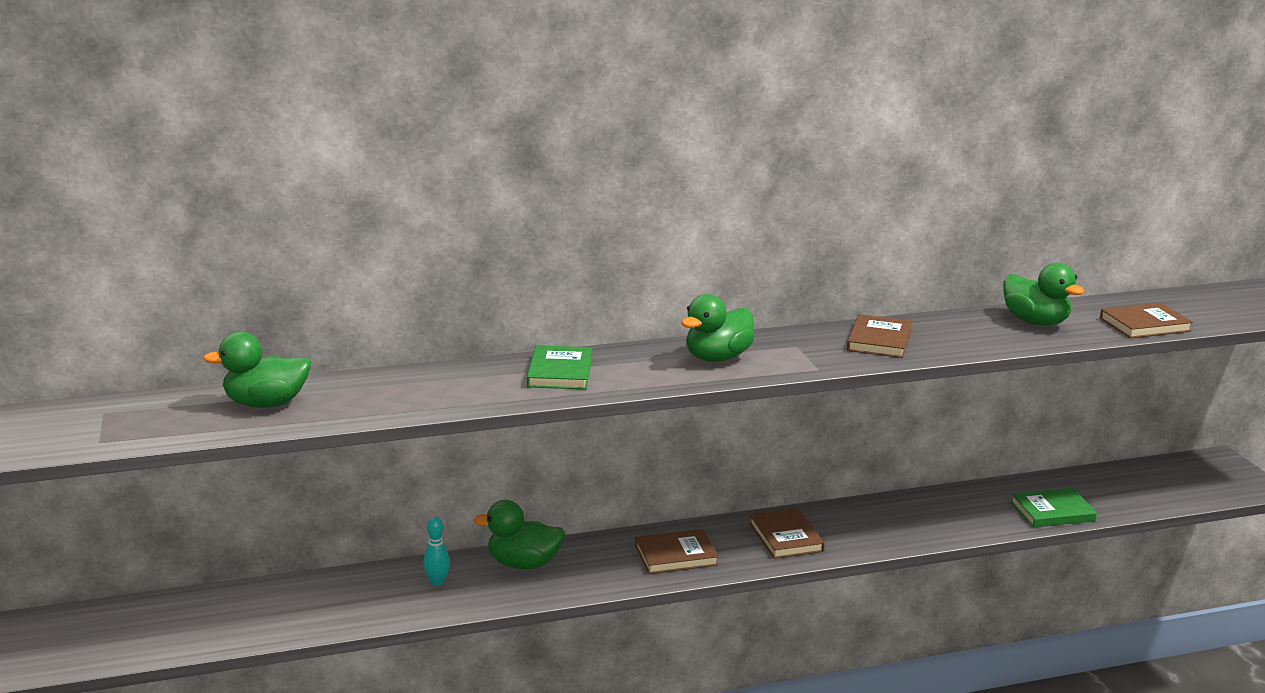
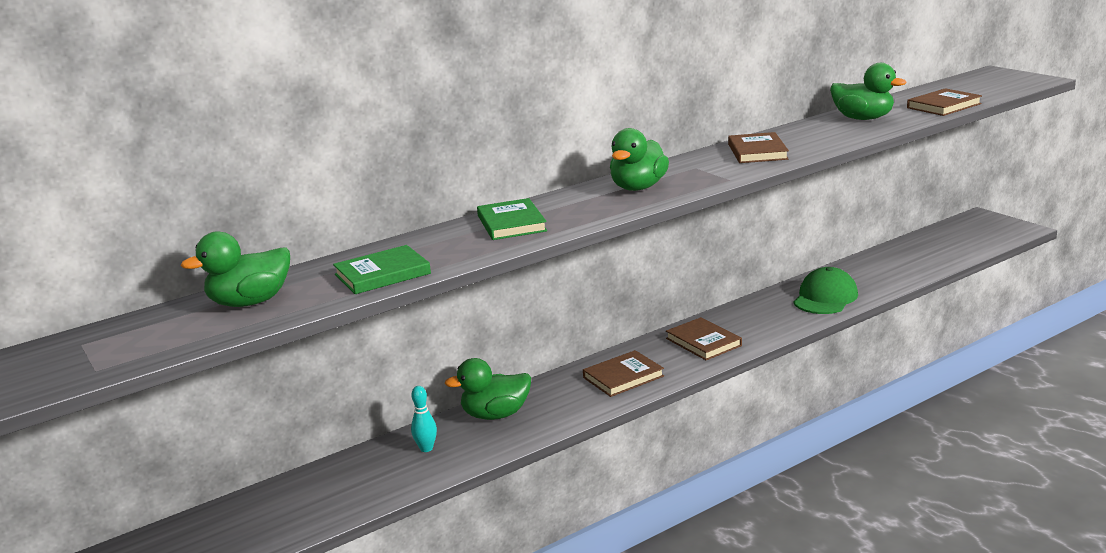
camera: 15 degrees left, 0 degrees up
green book [1010,488,1097,527] -> green book moved to [333,245,431,294]
none -> green cap [793,267,858,314]

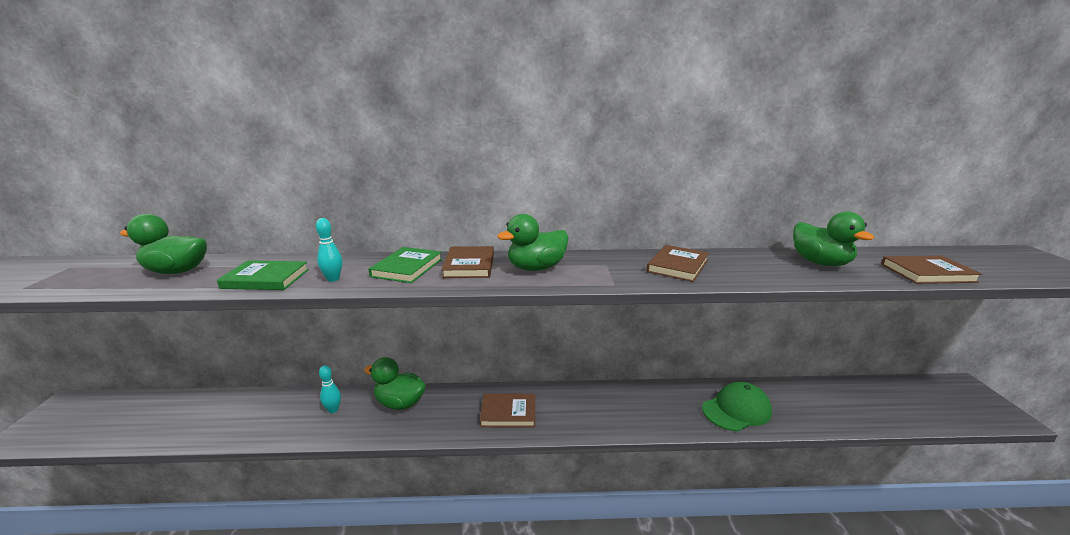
camera: 30 degrees right, 0 degrees up
brown book [666,317,742,360] -> brown book moved to [441,246,494,278]
none -> turquoise bowling pin [316,218,342,282]

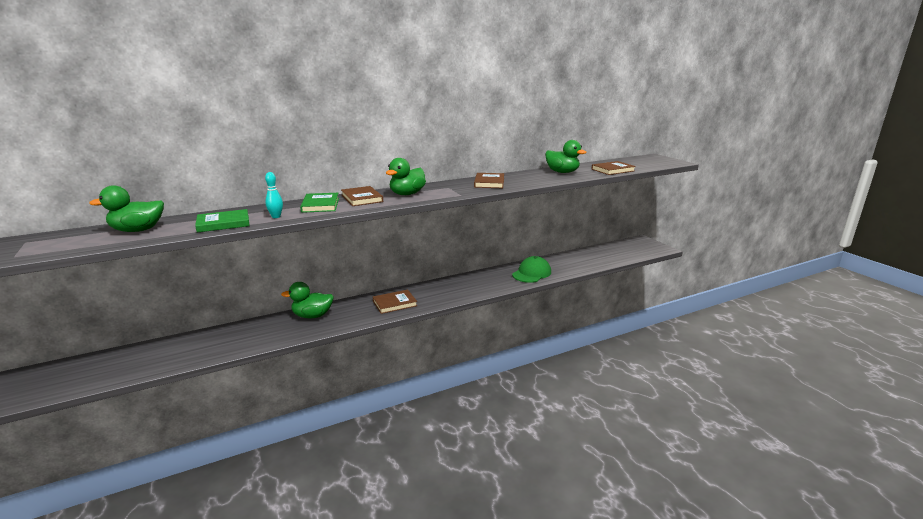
camera: 25 degrees left, 0 degrees up
turquoise bowling pin [319,365,341,413] -> none

